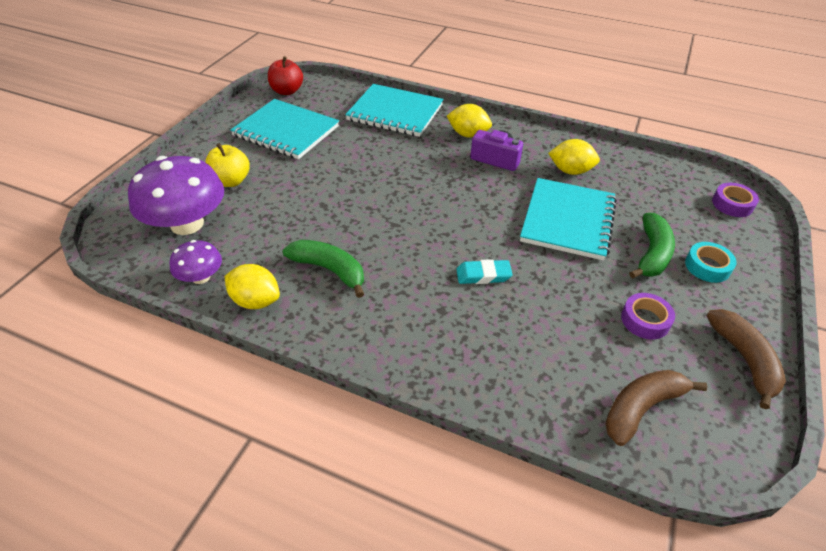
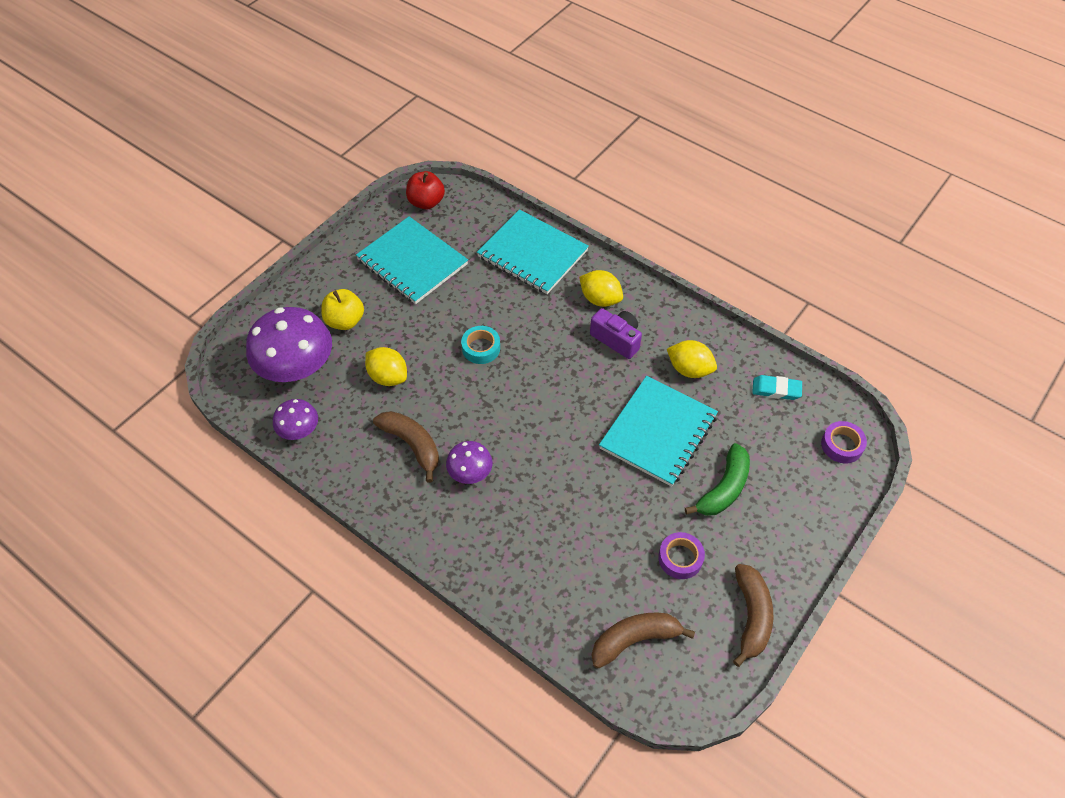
camera: 15 degrees right, 10 degrees up
yellow lemon [224,264,280,309] -> yellow lemon moved to [365,347,407,386]
green banana [283,240,364,298] -> brown banana [373,411,439,483]
turquoise eraser [456,259,513,284] -> turquoise eraser moved to [752,375,802,400]
turquoise tape [685,242,737,283] -> turquoise tape moved to [461,326,500,364]
none -> purple mushroom [446,441,493,484]

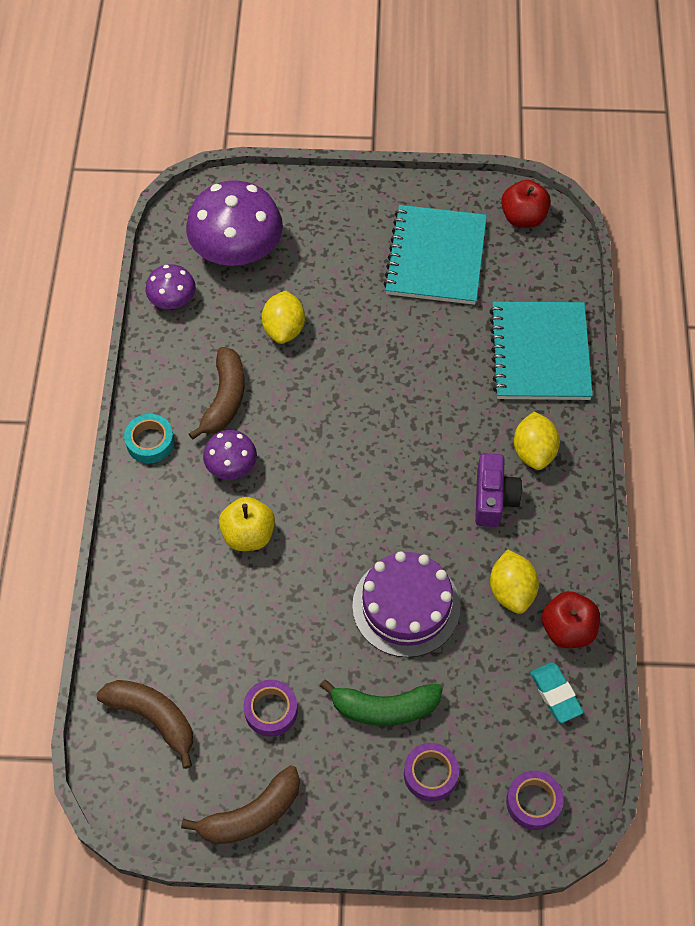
camera: 55 degrees right, 5 degrees up
yellow apple [321,289,364,330] -> yellow apple moved to [219,497,275,551]
turquoise tape [461,326,500,364] -> turquoise tape moved to [124,414,174,463]
turquoise notebook [599,376,718,487] -> purple cake [352,551,460,657]
none -> purple tape [404,743,459,801]
none -> red apple [542,591,600,648]

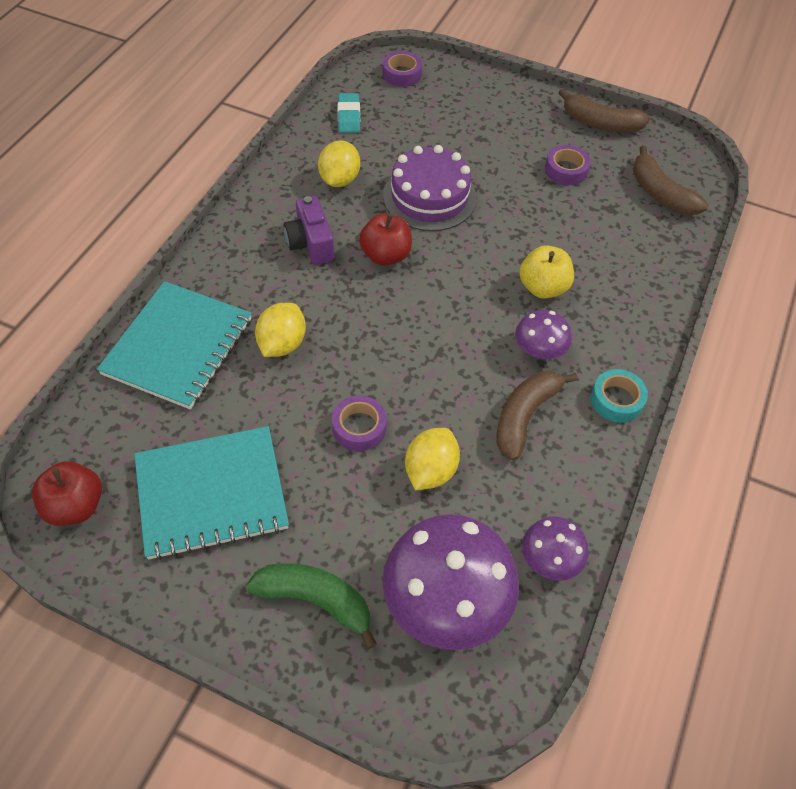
camera: 160 degrees left, 5 degrees down
brown banana [181,765,300,844] -> brown banana turned 150 degrees counterclockwise [558,89,650,132]
green banana [320,679,443,726] -> green banana moved to [246,563,377,649]
turquoise notebook [383,205,487,305] -> turquoise notebook turned 45 degrees clockwise [134,426,289,560]
purple tape [404,743,459,801] -> purple tape moved to [332,396,387,451]
purple camera [475,453,522,527] -> purple camera turned 45 degrees counterclockwise [284,196,334,265]
yellow lemon [514,412,560,470] -> yellow lemon moved to [255,303,306,357]
red apple [542,591,600,648] -> red apple moved to [359,213,412,266]

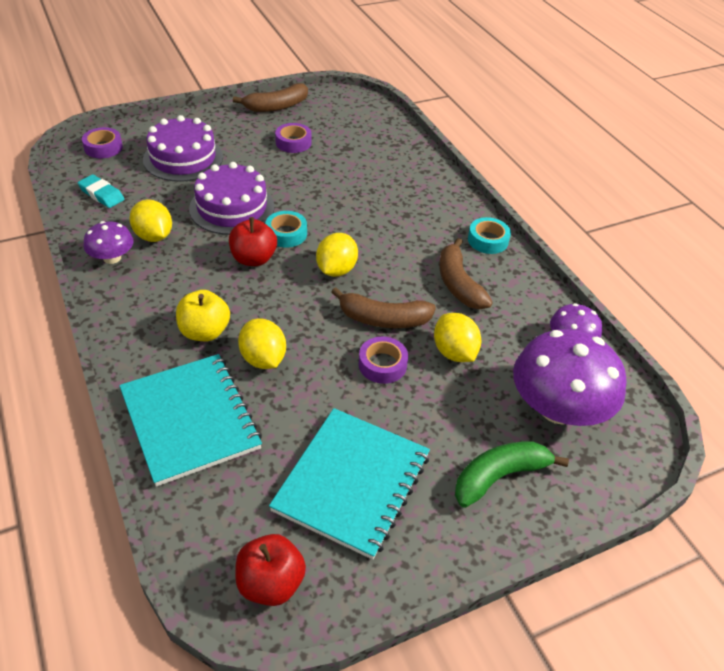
camera: 50 degrees left, 10 degrees down
purple camera [284,196,334,265] -> none
purple mushroom [515,310,572,359] -> purple mushroom moved to [83,221,133,264]
yellow apple [519,245,574,299] -> yellow apple moved to [176,290,230,341]
brown banana [633,146,708,215] -> brown banana moved to [331,287,436,328]
none -> purple cake [143,115,223,182]
none -> turquoise tape [265,211,307,247]
none -> yellow lemon [316,233,358,277]

